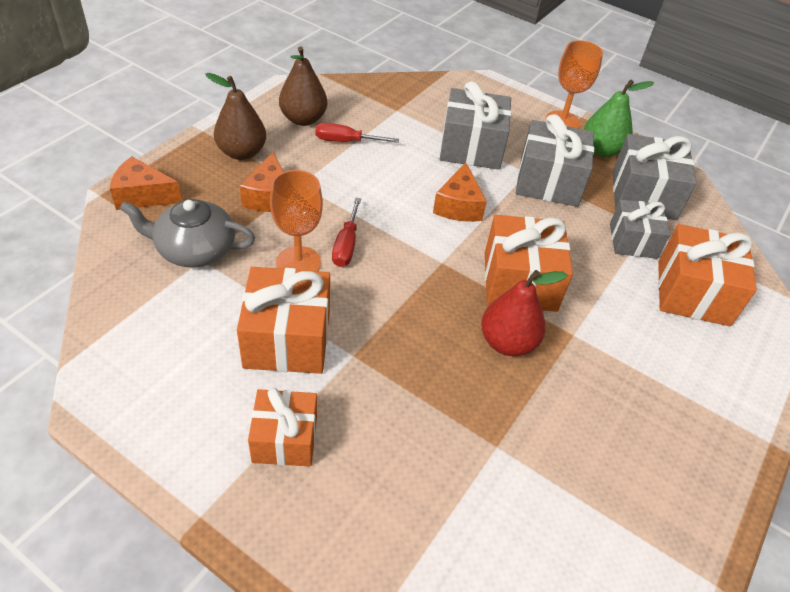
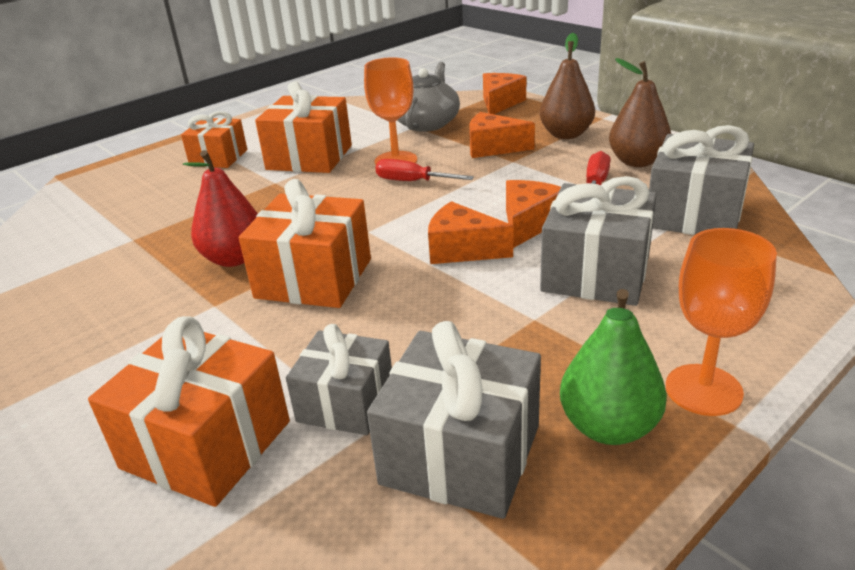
camera: 110 degrees right, 15 degrees down
grey gift [516,114,594,207] -> grey gift moved to [649,125,754,235]
none -> orange cheese [506,180,561,248]

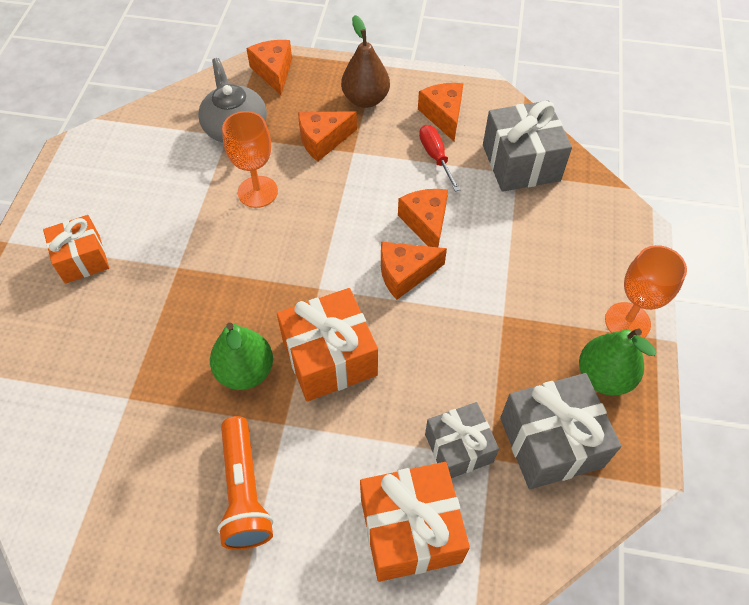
camera: 40 degrees left, 25 degrees up
red pear [183,150,258,267] -> green pear [210,323,273,390]
orange gift [255,82,352,173] -> none
red screwdriver [375,159,474,181] -> none
grey gift [540,176,657,306] -> none
brown pear [609,58,671,167] -> orange cheese [418,83,463,141]
none -> orange flashlight [217,416,273,550]

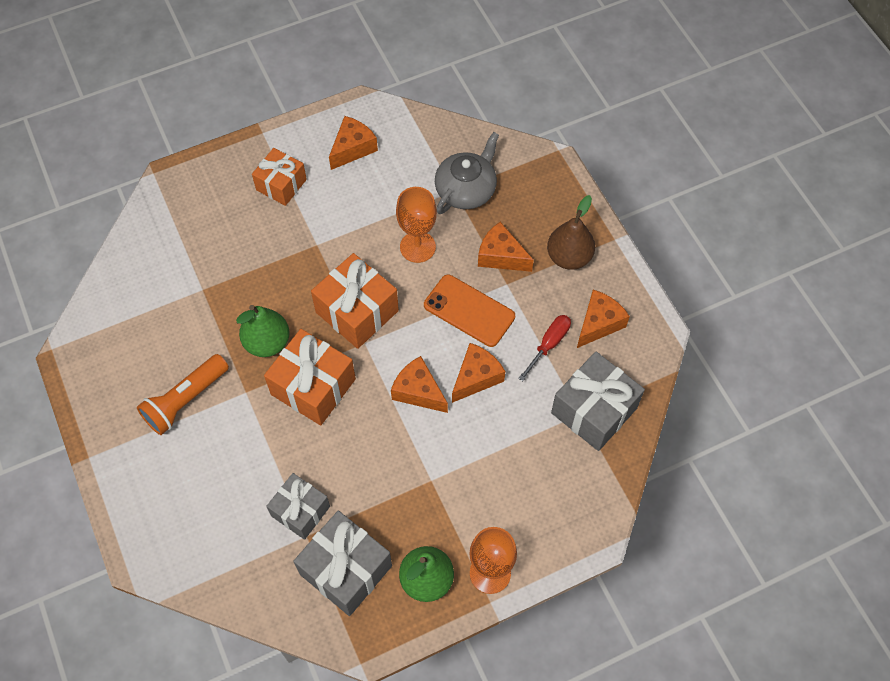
camera: 55 degrees right, 5 degrees up
orange cheese [246,40,292,95] -> orange cheese moved to [329,116,378,170]
orange gift [360,462,470,582] -> orange gift moved to [311,253,399,349]
none -> orange phone [424,275,515,347]

